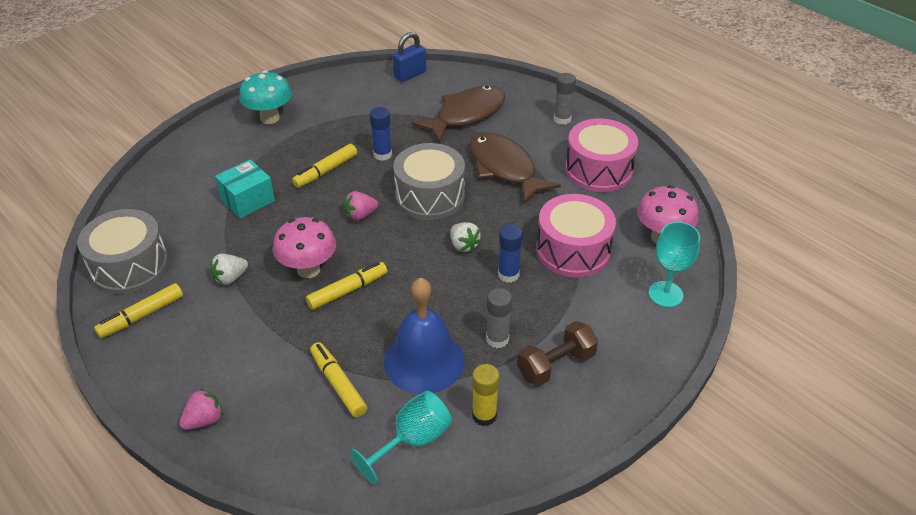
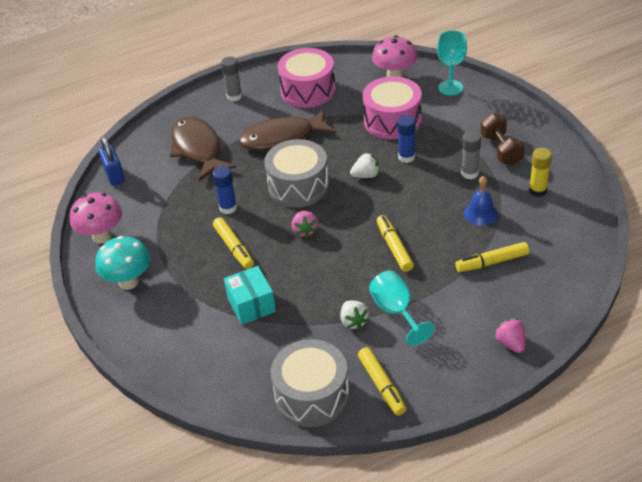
camera: 70 degrees left, 0 degrees up
pink mushroom [273,217,336,278] -> pink mushroom moved to [70,192,122,244]
turquoise goblet [350,390,452,484] -> turquoise goblet moved to [369,270,434,346]
blue bell [384,278,465,394] -> blue bell [464,176,498,226], size x0.55

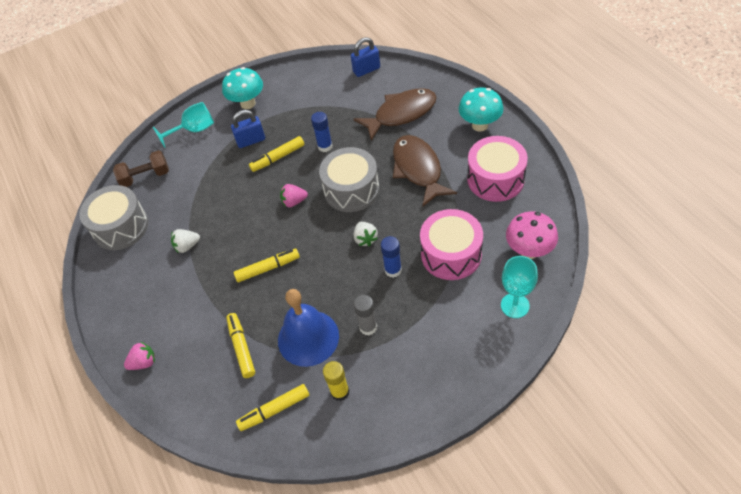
camera: 90 degrees right, 10 degrees up
pink mushroom [70,192,122,244] -> none
grey glue stick [221,56,242,101] -> turquoise mushroom [459,87,504,132]
turquoise box [224,266,276,325] -> none
yellow marker [358,347,407,416] -> yellow marker moved to [236,384,309,431]
turquoise goblet [369,270,434,346] -> turquoise goblet moved to [153,102,214,148]
blue bell [464,176,498,226] -> blue bell [278,289,339,367], size x1.83
brown dumbbell [480,113,525,165] -> brown dumbbell moved to [113,150,169,187]
none -> blue padlock [231,110,265,148]

